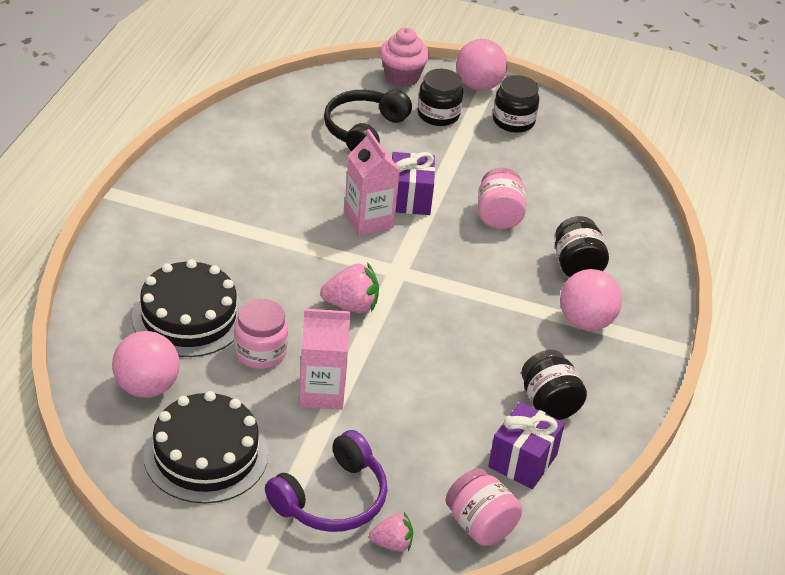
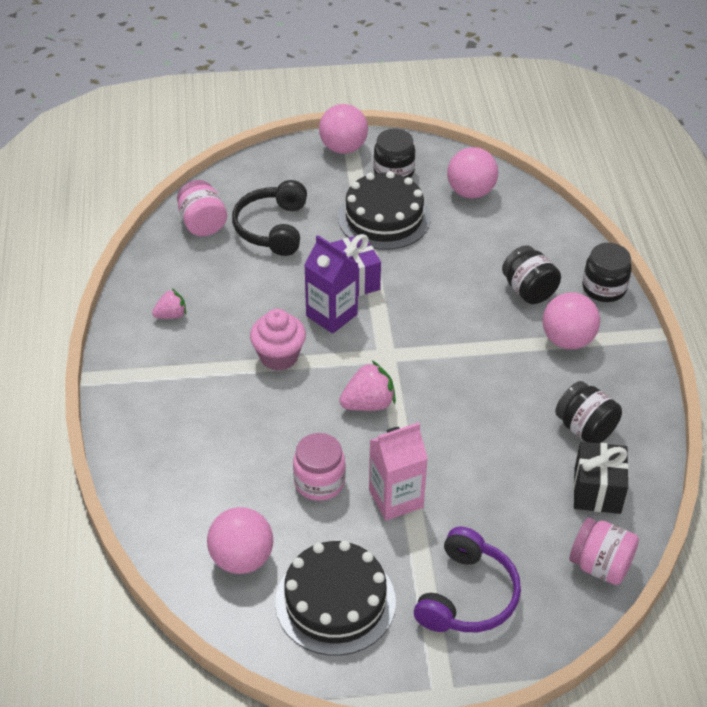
camera: 20 degrees left, 5 degrees up
black cake [132,259,243,357] -> black cake moved to [338,171,431,250]
pink carton [344,129,400,236] -> purple carton [304,235,358,334]
pink strawberry [369,512,413,552] -> pink strawberry moved to [152,289,186,319]
pink cupcake [380,28,429,87] -> pink cupcake moved to [250,309,306,371]
black jar [418,69,463,126] -> black jar moved to [582,243,632,302]
pink jar [478,168,526,229] -> pink jar moved to [177,180,227,236]
purple gift [488,402,565,489] -> black gift [573,441,629,514]
none -> pink ball [447,147,498,199]

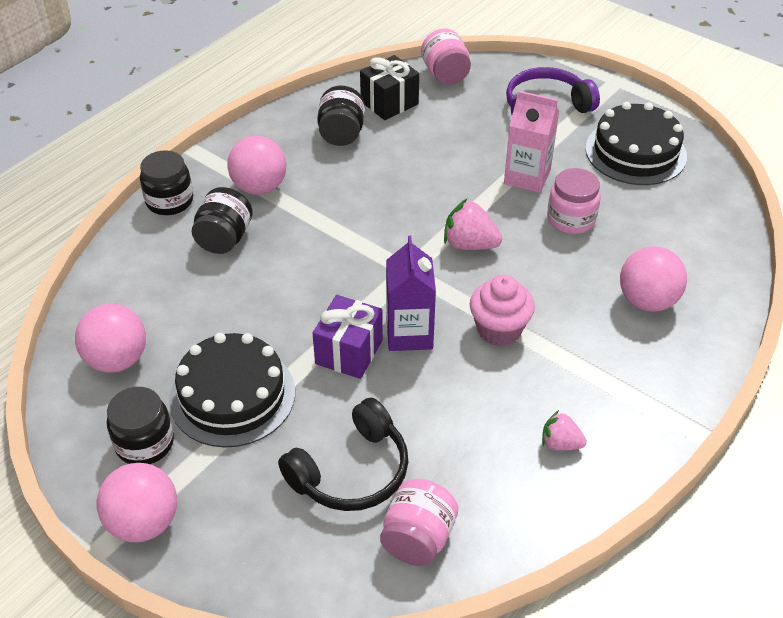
camera: 135 degrees left, 0 degrees up
pink ball [207,507,273,574] -> pink ball moved to [620,246,687,312]

